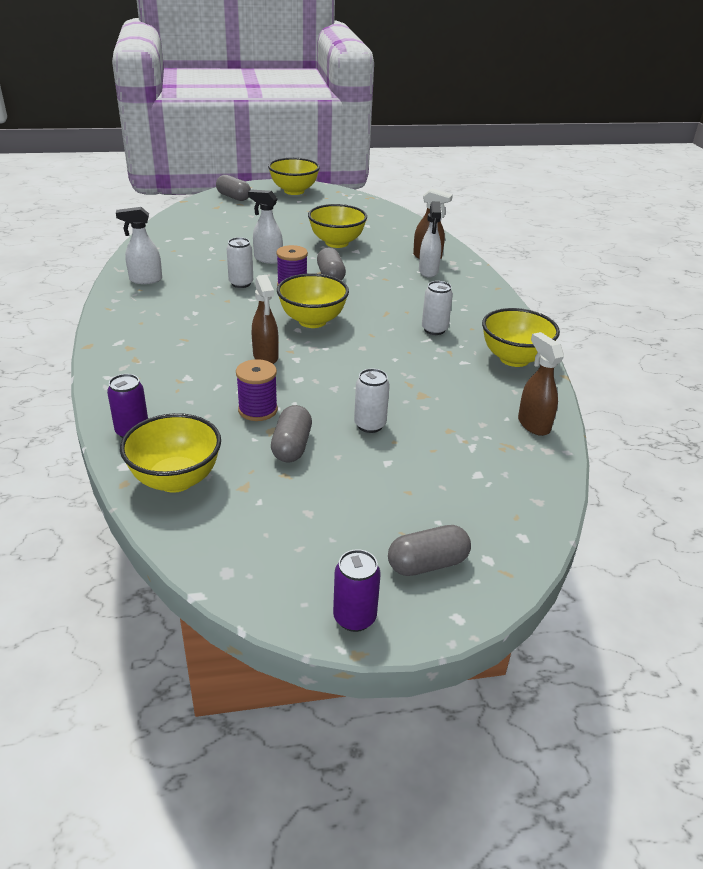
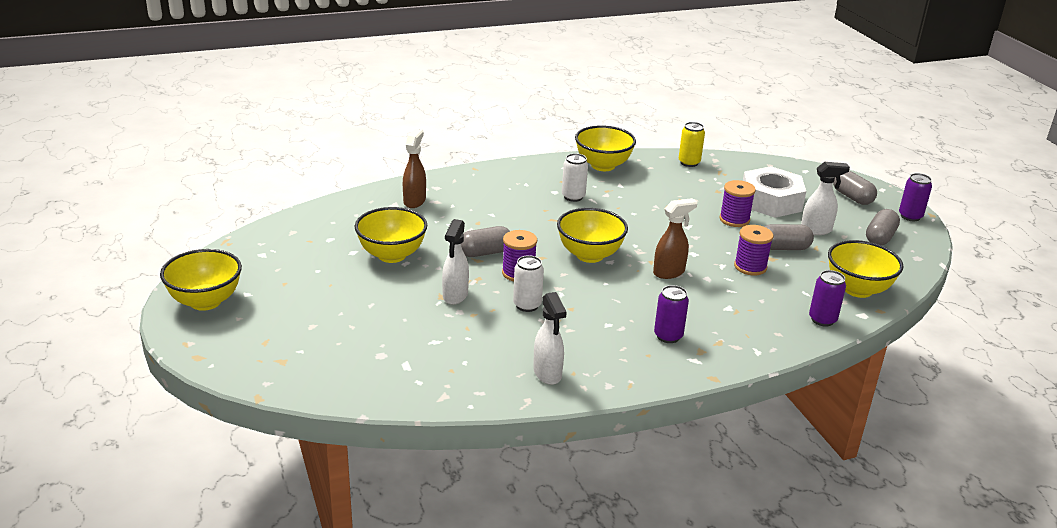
camera: 100 degrees left, 5 degrees down
grey capsule [216,175,251,201] -> grey capsule moved to [866,209,900,246]
white can [354,369,390,433] -> purple spool [719,180,756,227]
white spray bottle [419,201,441,278] -> white spray bottle moved to [801,162,850,235]
brown spray bottle [518,332,564,436] -> yellow can [679,122,705,167]
none -> purple can [654,285,689,343]
none -> white nut [743,166,806,218]

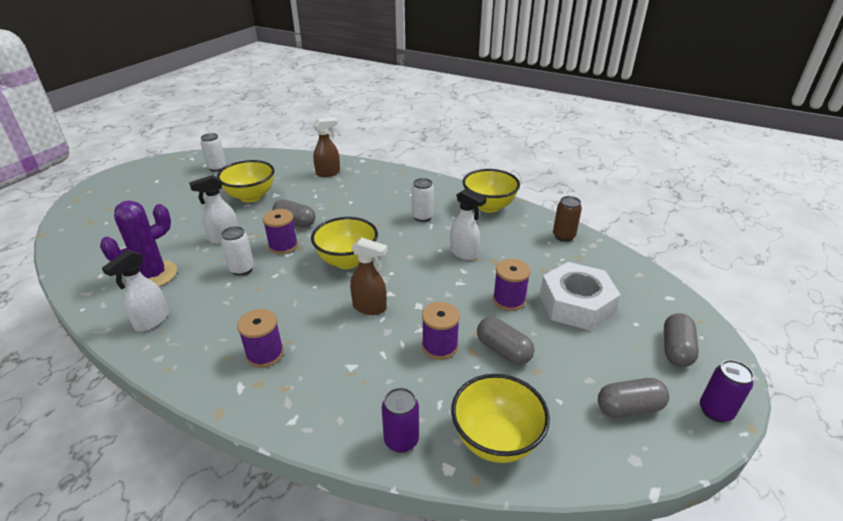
camera: 50 degrees right, 5 degrees up
yellow bowl [160,249,242,311] -> none
purple can [654,285,689,343] -> purple spool [237,309,284,368]
yellow can [679,122,705,167] -> brown can [553,196,582,242]
white spray bottle [801,162,850,235] -> white spray bottle moved to [450,188,486,260]
none -> purple cactus [100,201,177,286]
none -> white can [201,133,226,171]

